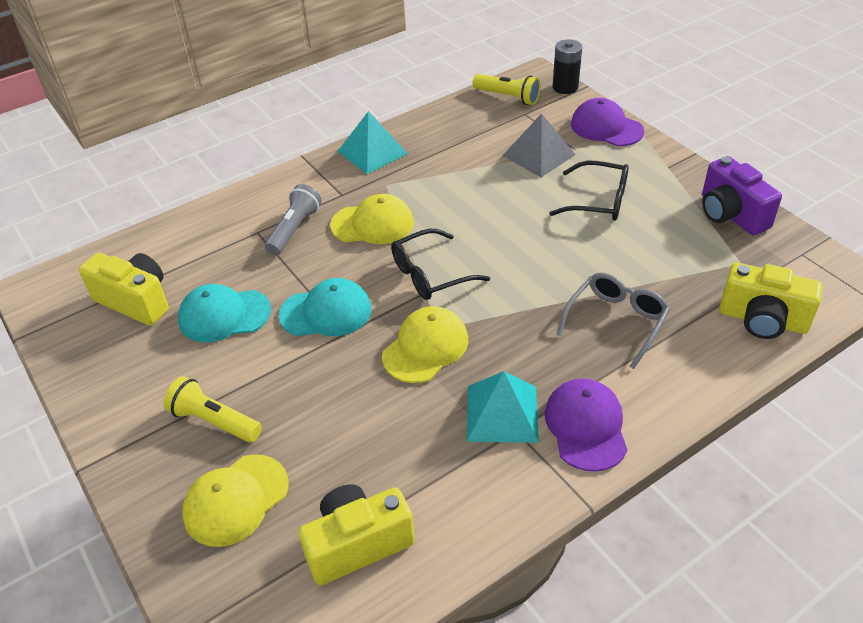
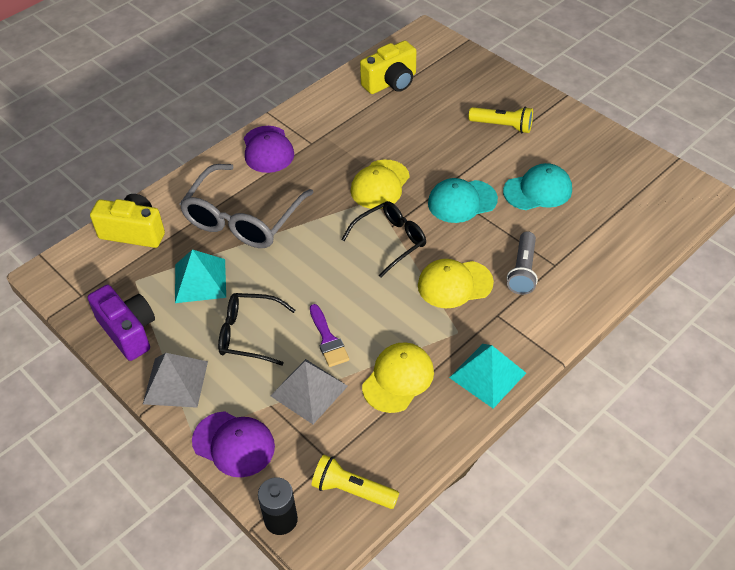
camera: 170 degrees right, 5 degrees up
yellow camera [79,253,169,326] -> none
yellow cap [182,454,289,547] -> yellow cap moved to [362,343,434,413]
turquoise pyramid [467,371,539,443] -> turquoise pyramid moved to [175,249,226,303]
grey glasses [557,273,670,369] -> grey glasses [180,164,314,248], size x1.60
none -> grey pyramid [143,353,208,408]
none -> purple brush [310,304,349,367]

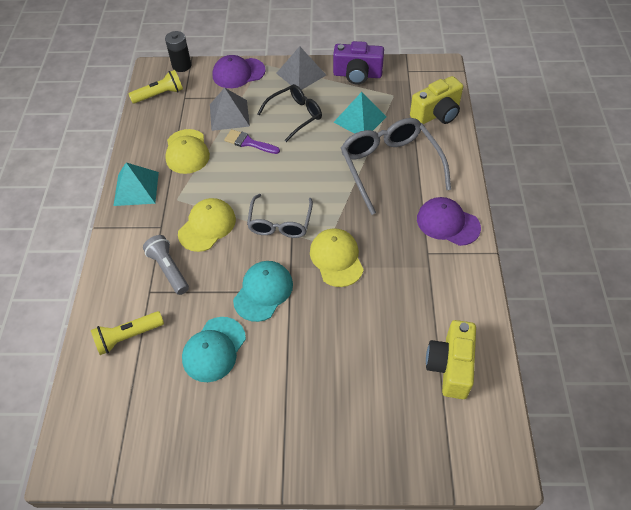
camera: 135 degrees right, 5 degrees up
black glasses [341,201,426,277] -> grey glasses [247,194,313,238]
yellow flashlight [468,107,533,133] -> yellow flashlight moved to [91,311,164,355]

